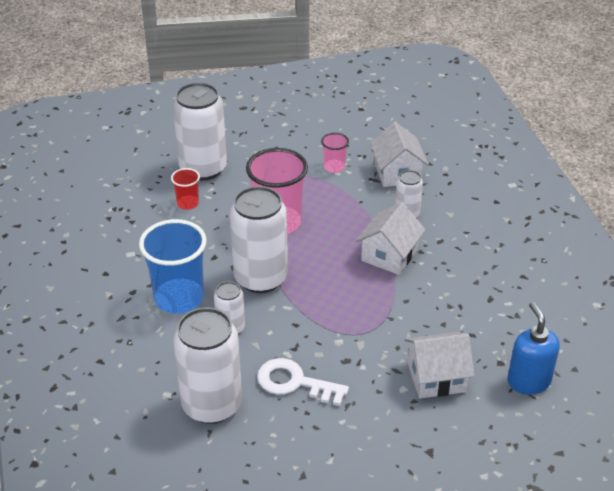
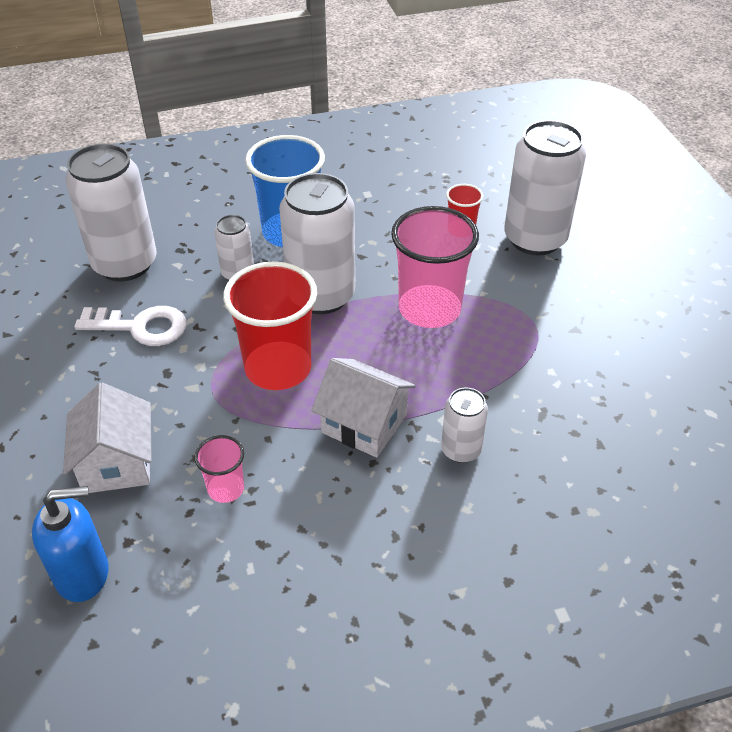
camera: 90 degrees right, 5 degrees up
white key [257,358,349,406] -> white key turned 75 degrees clockwise [75,306,186,346]
pink cup [321,133,349,173] -> pink cup moved to [194,435,244,503]
white house [370,122,428,187] -> none
none -> red cup [223,262,317,390]

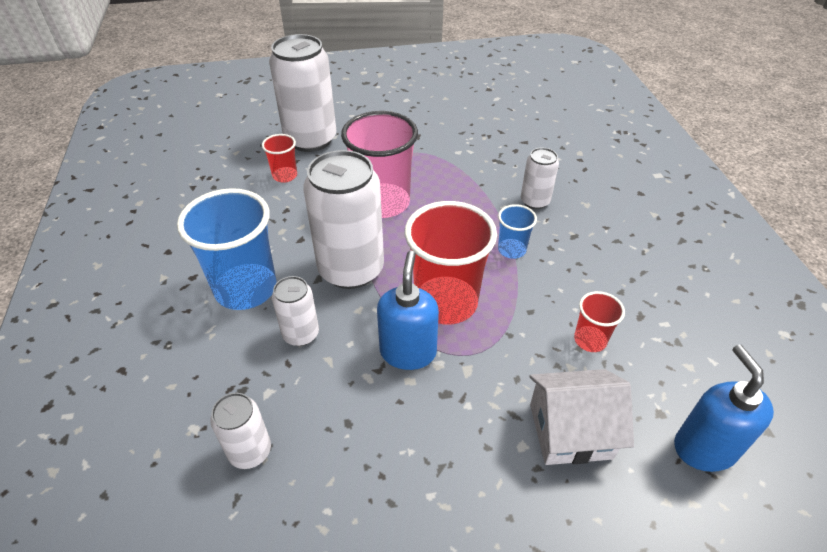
camera: 85 degrees left, 0 degrees up
white can [65,143,157,281] -> white can [210,393,271,469], size x0.51
white key [75,306,186,346] -> none
pink cup [194,435,244,503] -> red cup [574,291,625,352]
white house [311,358,416,457] -> blue cup [498,204,537,259]
none -> blue soap dispenser [377,251,439,370]

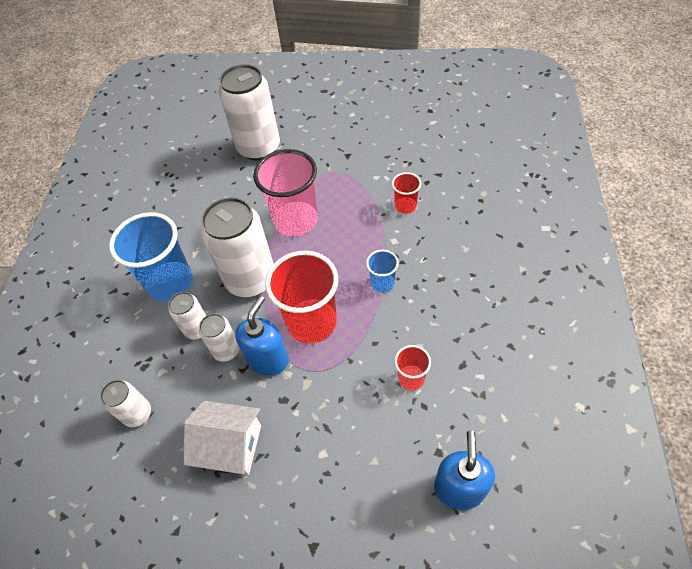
camera: 20 degrees right, 10 degrees up
red cup [262,134,297,183] -> red cup moved to [392,172,421,214]
white can [521,148,559,209] -> white can moved to [199,313,240,362]
white house [529,369,634,465] -> white house moved to [183,401,261,475]

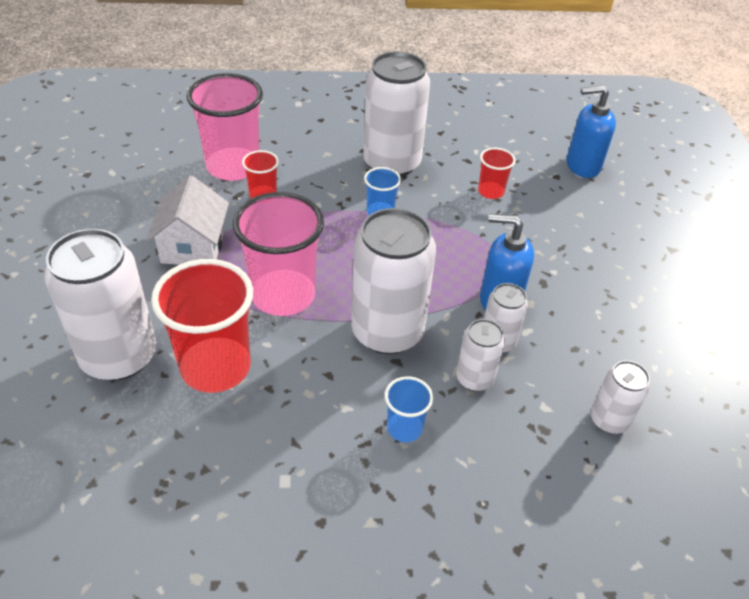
camera: 105 degrees left, 10 degrees down
blue cup [109,212,193,301] -> blue cup [385,376,433,443], size x0.49
white house [183,401,261,475] -> white house moved to [146,175,229,265]
red cup [265,251,338,344] -> red cup moved to [151,259,253,393]
none -> pink cup [187,73,263,181]
none -> white can [363,52,430,177]

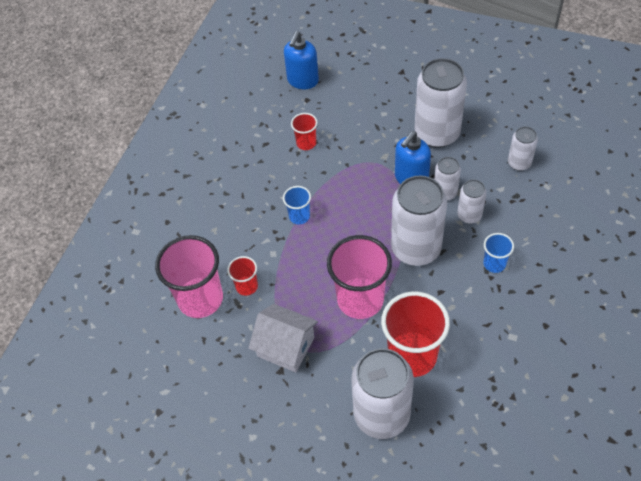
camera: 60 degrees left, 10 degrees up
white can [363,52,430,177] -> white can moved to [414,58,467,148]

